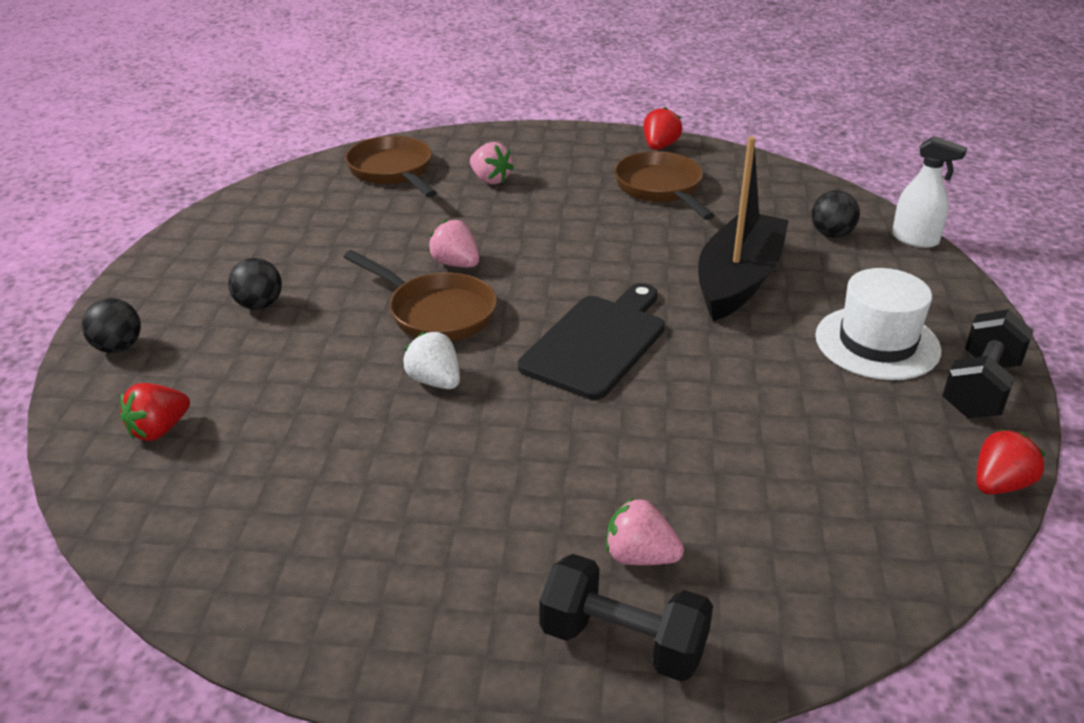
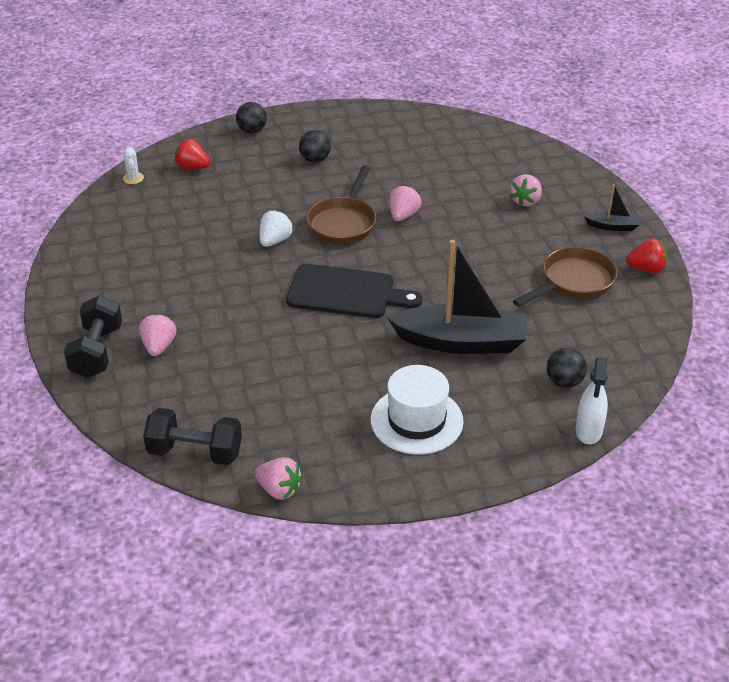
camera: 70 degrees right, 5 degrees up
brown pan [345,136,437,197] -> none
black dumbbell [943,309,1034,418] -> black dumbbell moved to [143,408,242,465]
red strawberry [976,429,1045,495] -> pink strawberry [254,457,302,500]
none -> white cactus [123,147,144,184]
none -> black boat [584,184,640,231]

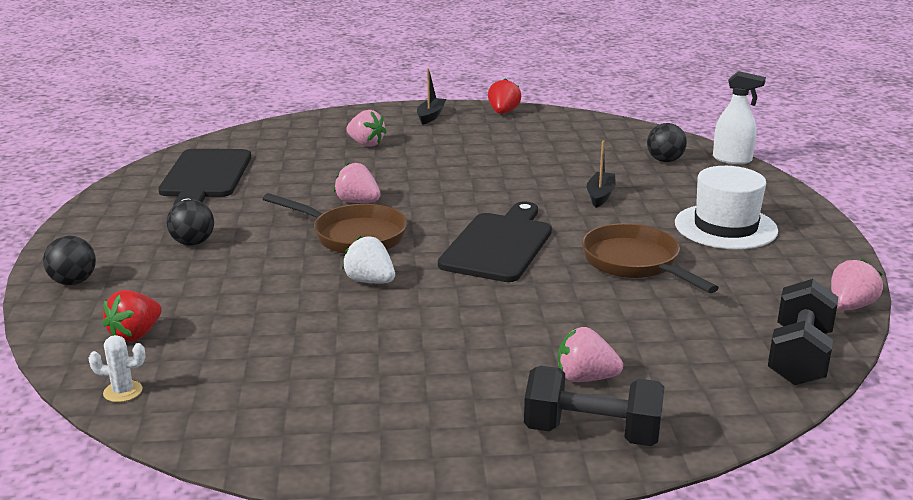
camera: 80 degrees left, 15 degrees down
black boat [387,240,526,354] -> black boat [587,140,616,208], size x0.45
brown pan [513,247,617,307] -> brown pan moved to [582,223,719,293]
none -> black cutting board [158,149,251,205]

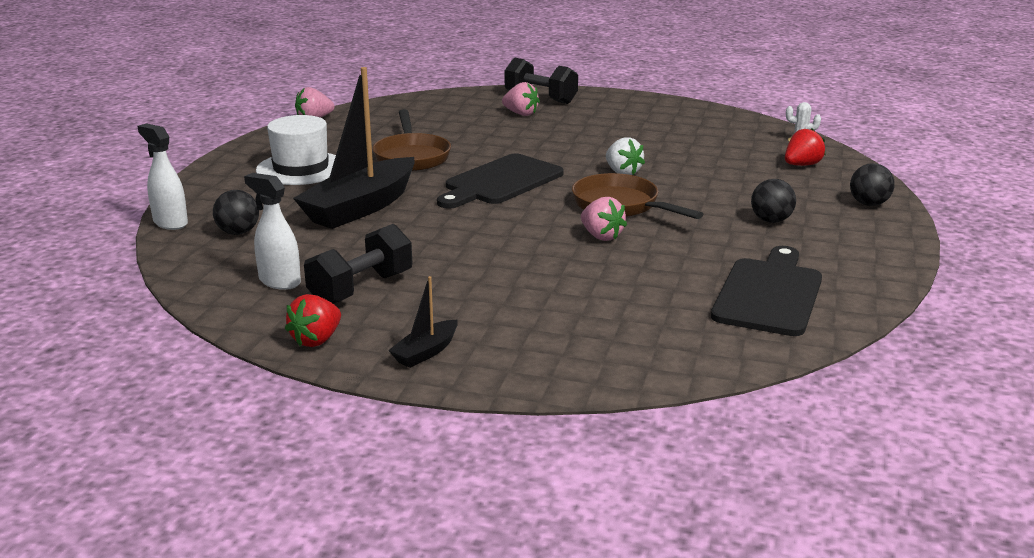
camera: 160 degrees left, 0 degrees up
pink strawberry [346,110,387,147] -> none
black boat [587,140,616,208] -> black boat [293,67,415,229], size x2.24
black dumbbell [768,279,838,385] -> black dumbbell moved to [304,224,412,303]
none -> white spray bottle [244,173,301,290]

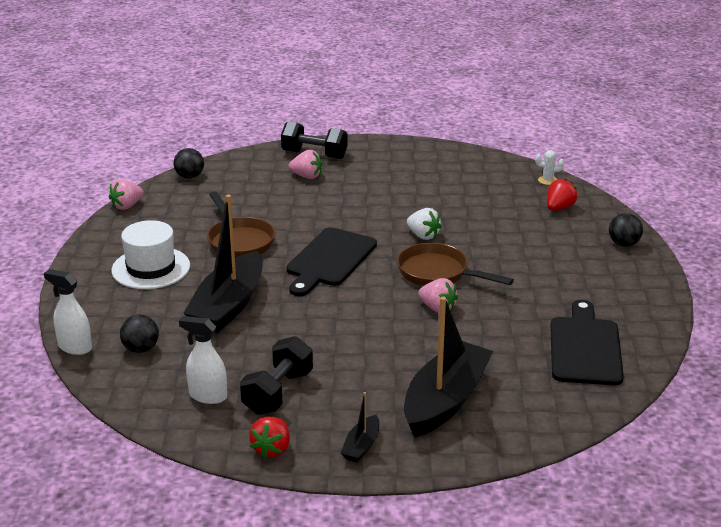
camera: 15 degrees left, 5 degrees up
black ball [751,179,796,223] -> black ball moved to [174,148,204,179]
none -> black boat [404,297,493,437]

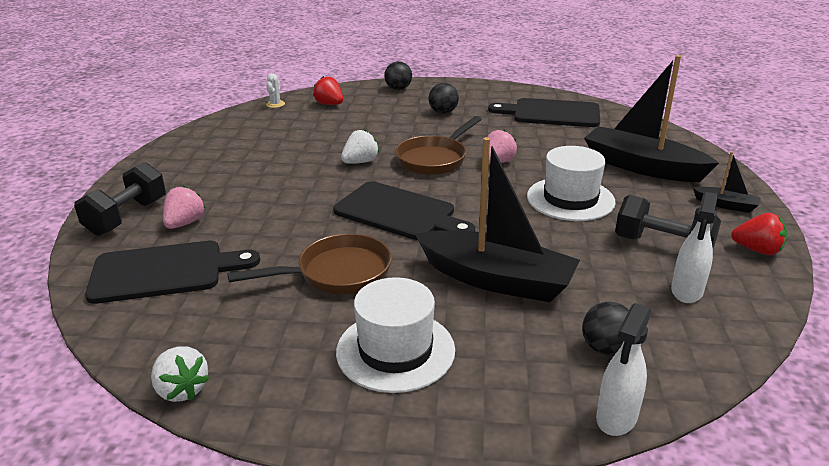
camera: 85 degrees left, 0 degrees up
pink strawberry [109,179,144,210] -> white strawberry [151,346,210,402]
black ball [174,148,204,179] -> black ball moved to [429,83,459,114]
none -> black cutting board [85,241,260,304]
none -> white hat [527,146,616,221]

